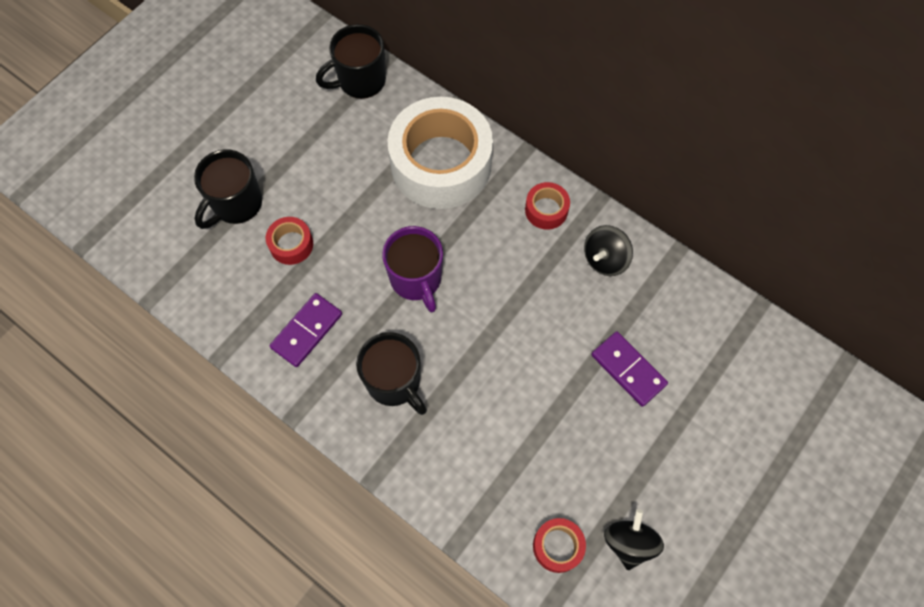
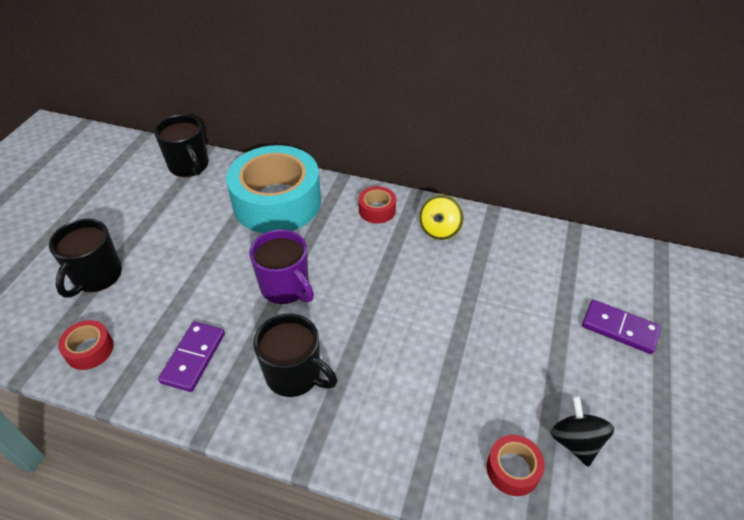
camera: 20 degrees left, 20 degrees down
red tape [266,217,313,265] -> red tape moved to [58,320,114,370]
black mug [316,24,386,99] -> black mug turned 75 degrees counterclockwise [154,115,209,177]
white tape [387,97,493,209] -> turquoise tape [226,145,321,233]
black spinning top [584,225,633,276] -> yellow spinning top [419,195,464,240]
purple domino [591,331,668,407] -> purple domino moved to [582,300,661,354]

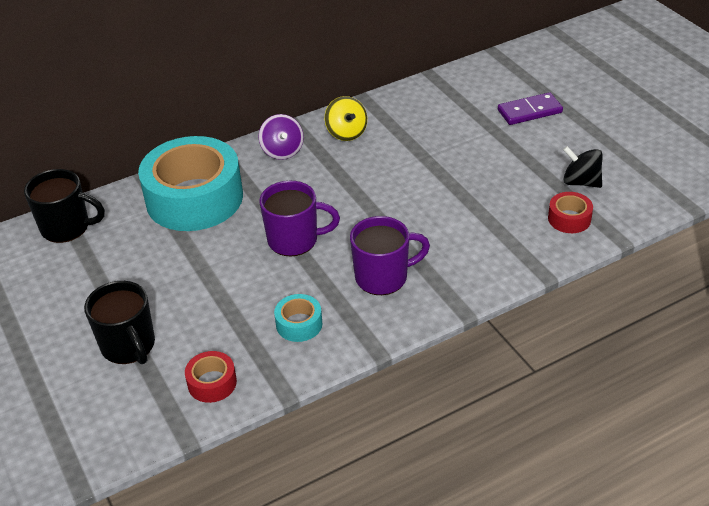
camera: 45 degrees left, 5 degrees down
purple domino [158,322,225,392] -> turquoise tape [274,294,322,342]
black mug [253,314,337,397] -> purple mug [350,216,430,295]
red tape [358,186,396,224] -> purple spinning top [258,114,304,160]

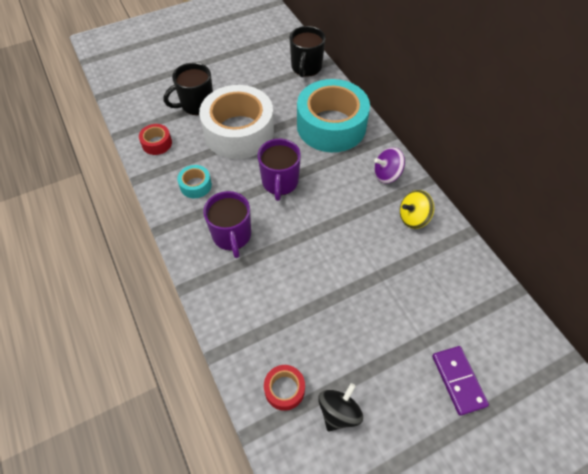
camera: 90 degrees right, 15 degrees up
none -> white tape [199,85,274,159]

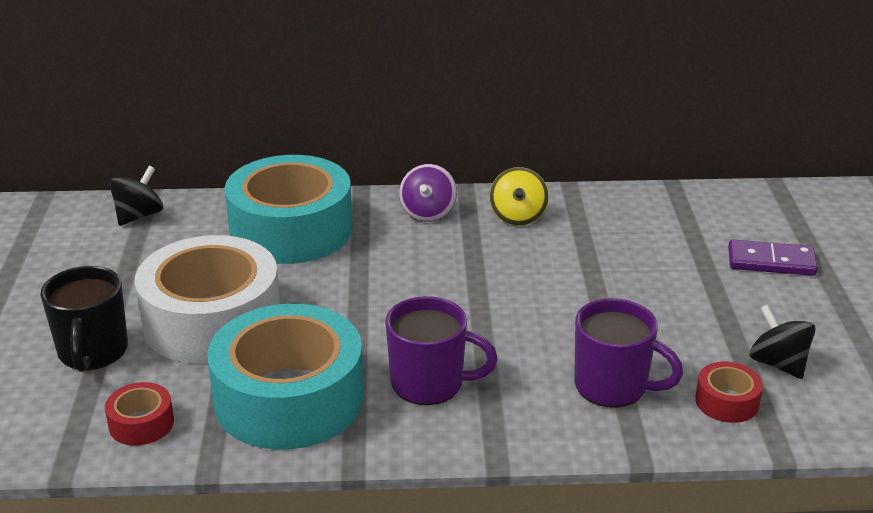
camera: 65 degrees left, 25 degrees down
turquoise tape [177,165,212,198] -> turquoise tape [207,304,364,450], size x2.39
purple mug [258,139,301,201] -> purple mug moved to [574,298,683,408]
black mug [290,26,326,77] -> black spinning top [109,166,163,226]

